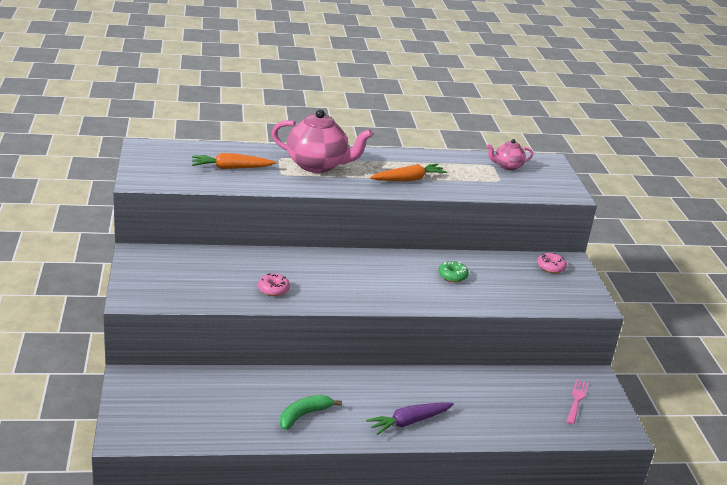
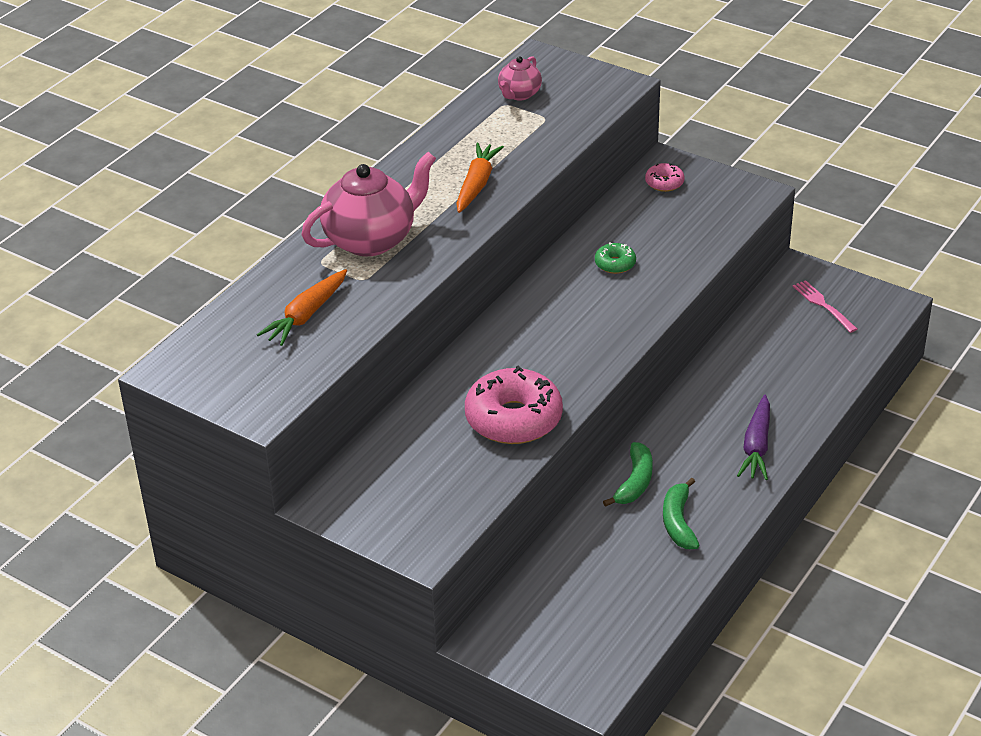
camera: 45 degrees left, 10 degrees up
pink donut [258,273,290,296] -> pink donut [465,366,563,444], size x2.15
none -> green banana [603,442,653,507]

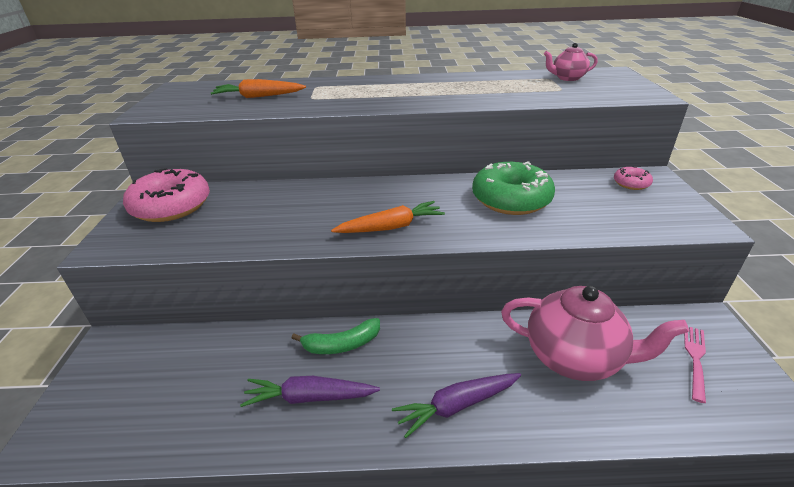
camera: 55 degrees right, 5 degrees down
pink teapot [301,152,436,256] -> pink teapot moved to [501,286,689,381]
orange carrot [456,143,504,213] -> orange carrot moved to [331,201,445,233]
pink donut [465,366,563,444] -> pink donut moved to [123,168,210,222]
green donut [595,242,636,274] -> green donut [472,161,555,215], size x2.15
green banana [663,477,700,549] -> purple carrot [240,376,380,407]

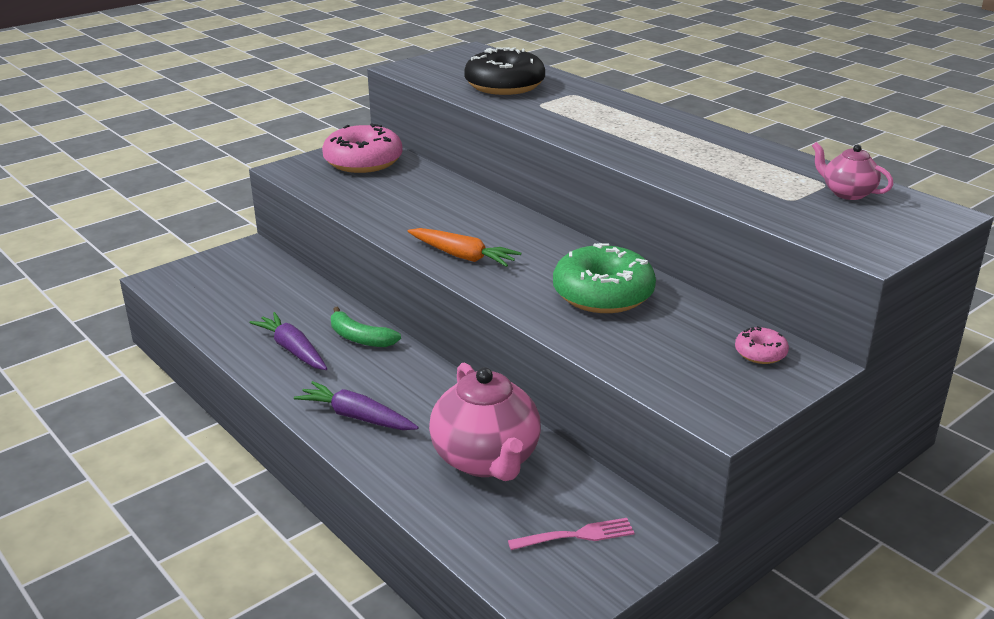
camera: 50 degrees right, 5 degrees down
orange carrot [211,79,306,98] -> black donut [464,47,545,95]

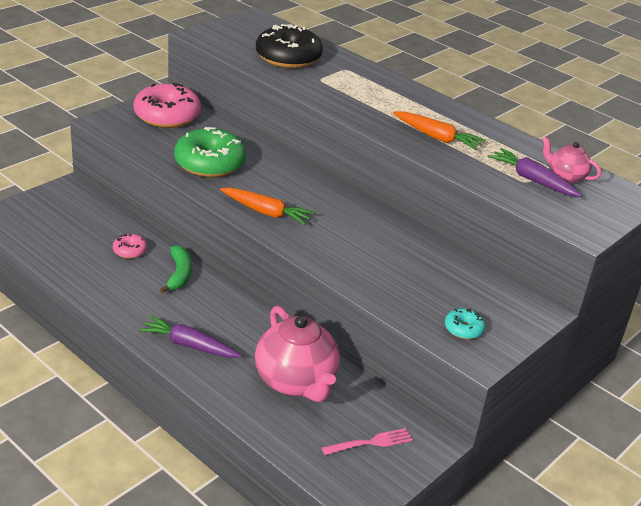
camera: 10 degrees left, 5 degrees up
purple carrot [249,312,327,370] -> purple carrot moved to [487,148,582,197]
green banana [331,306,401,347] -> green banana turned 120 degrees counterclockwise [160,245,192,293]
green donut [553,243,656,313] -> green donut moved to [174,127,246,177]
pink donut [735,326,789,364] -> pink donut moved to [113,233,147,259]
none -> orange carrot [393,111,486,150]
none -> turquoise donut [445,308,486,339]

